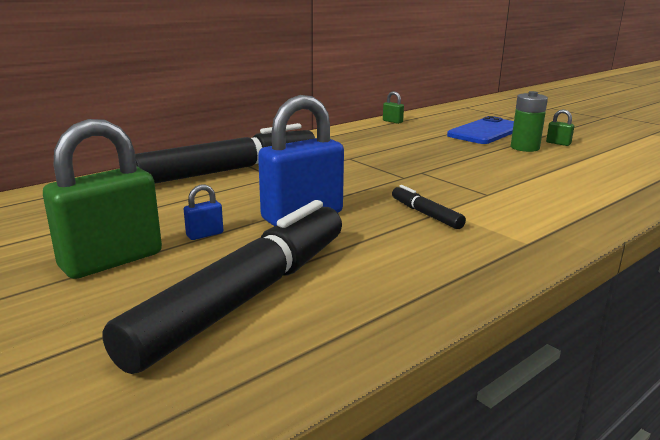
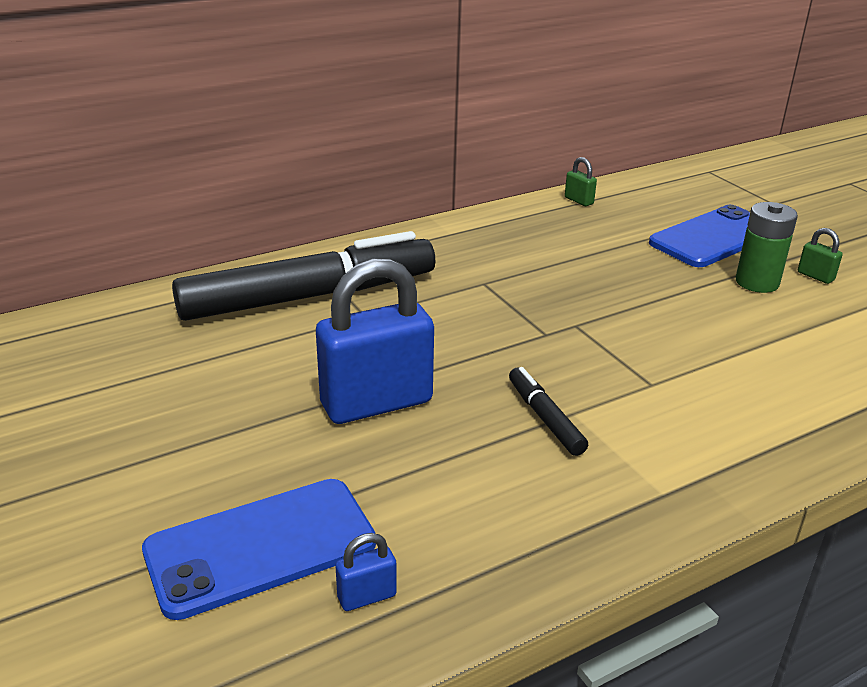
camera: 10 degrees right, 10 degrees up
green padlock [43,119,162,279] -> none
black marker [102,200,342,374] -> blue phone [142,479,376,620]
blue padlock [184,185,223,240] -> blue padlock moved to [335,533,397,611]

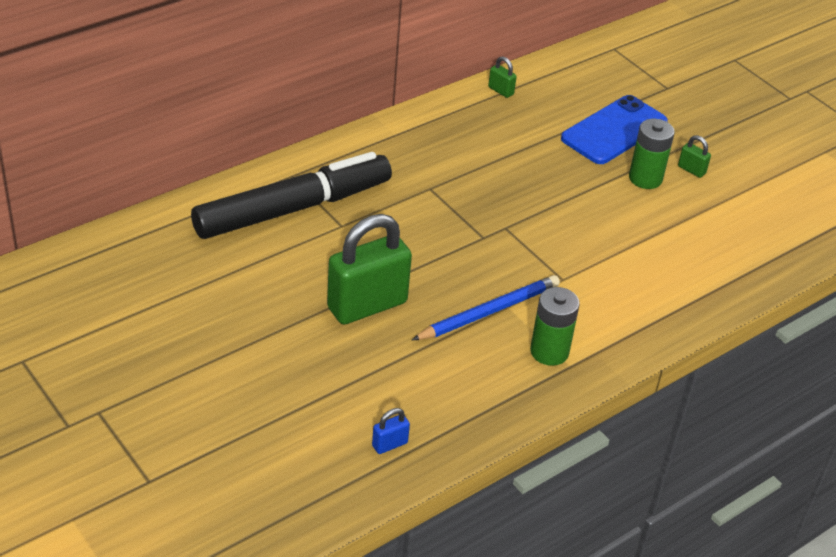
camera: 10 degrees left, 10 degrees up
blue phone [142,479,376,620] -> none
blue padlock [316,259,434,424] -> green padlock [327,214,412,324]
black marker [509,367,588,456] -> blue pencil [412,275,560,340]
none -> green battery [530,287,580,366]

